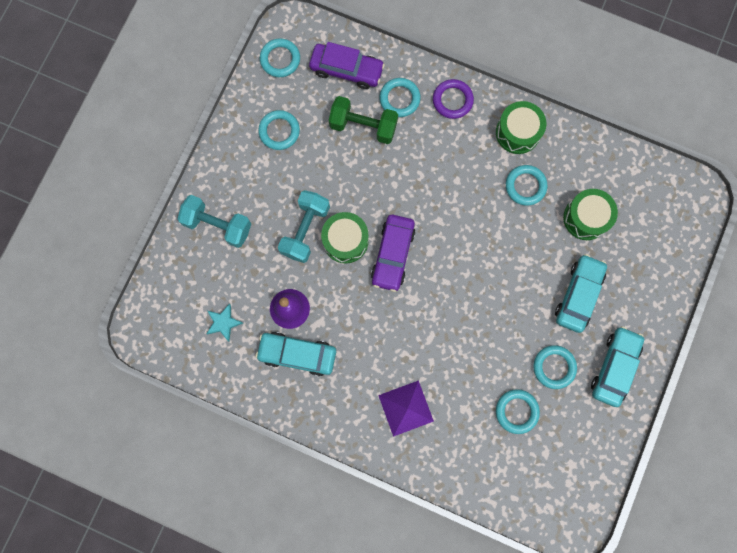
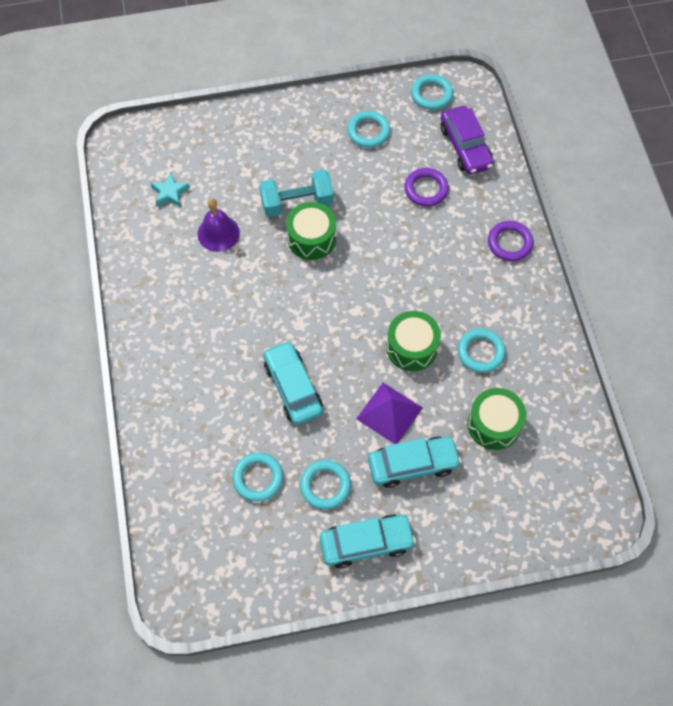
camera: 55 degrees right, 15 degrees down
turquoise dumbbell [178,195,251,248] -> none
turquoise car [256,332,336,376] -> turquoise car moved to [263,341,323,425]
green dumbbell [329,96,398,144] -> purple ring [404,168,449,207]
purple car [371,215,415,292] -> none
purple pyramid [378,380,434,437] -> purple pyramid moved to [356,383,423,444]
turquoise ring [379,78,421,117] -> none
green drum [496,101,546,154] -> green drum moved to [386,311,441,371]

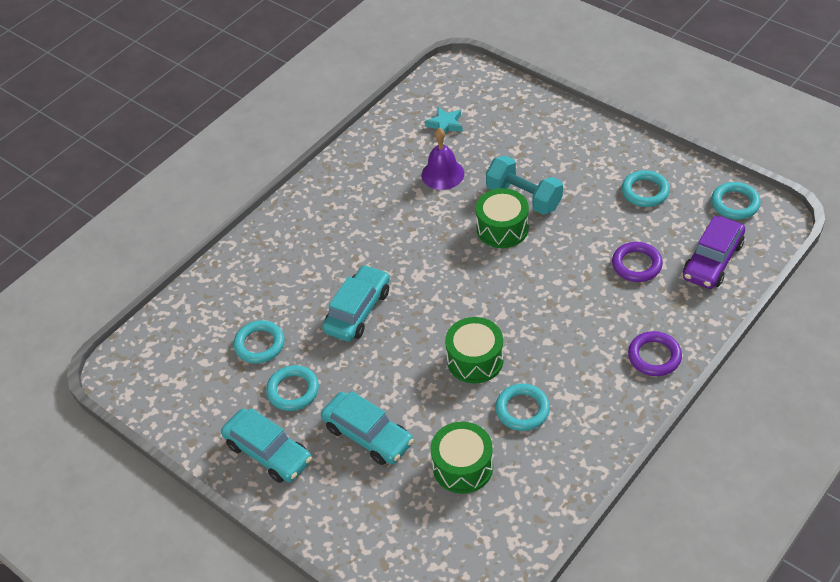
camera: 55 degrees right, 15 degrees down
purple pyramid [356,383,423,444] -> none

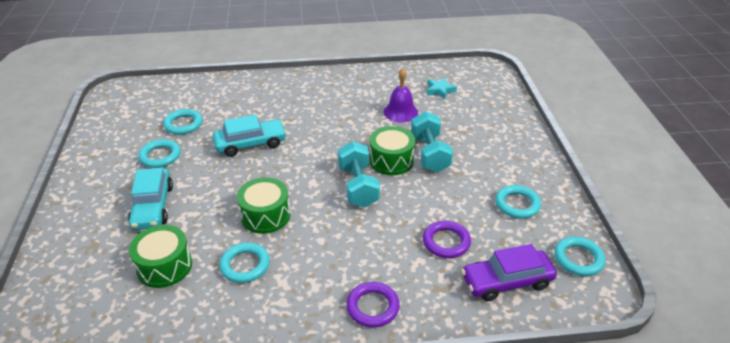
camera: 40 degrees right, 10 degrees down
turquoise car [221,408,312,483] -> none
none -> turquoise dumbbell [338,141,380,208]

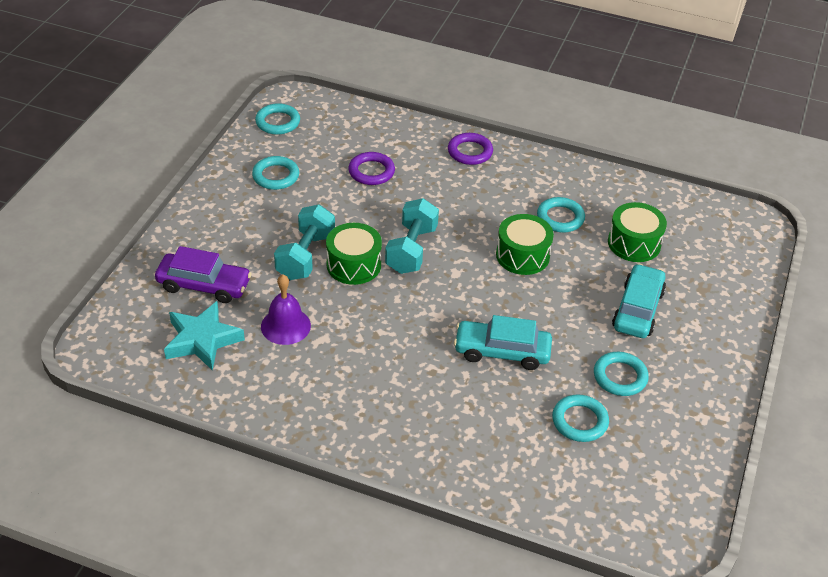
camera: 155 degrees left, 5 degrees up
turquoise star [427,78,457,99] -> turquoise star [164,301,245,371], size x1.69
purple car [461,244,557,301] -> purple car moved to [155,246,252,303]

